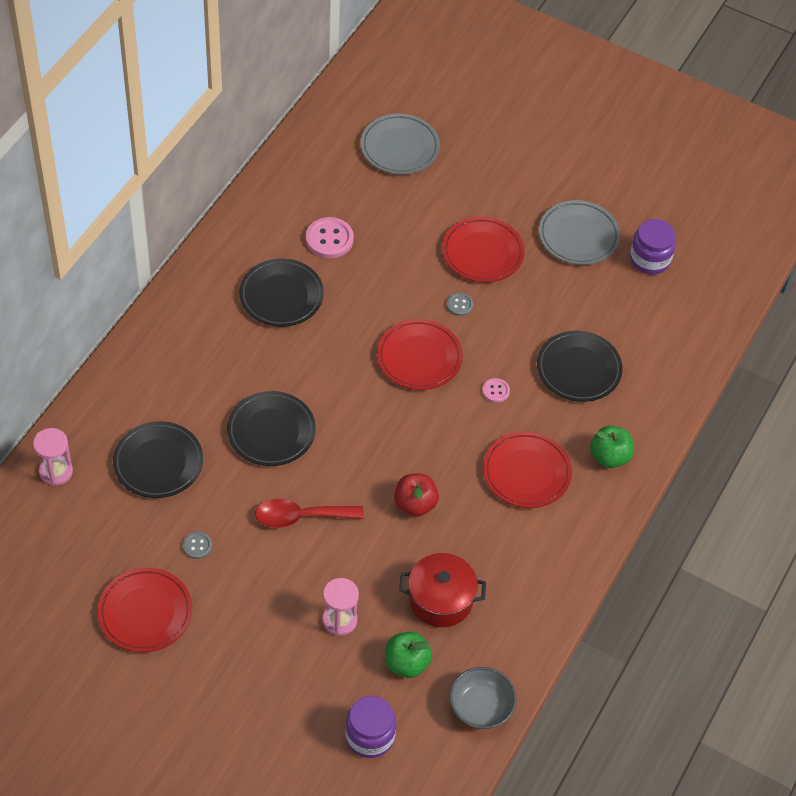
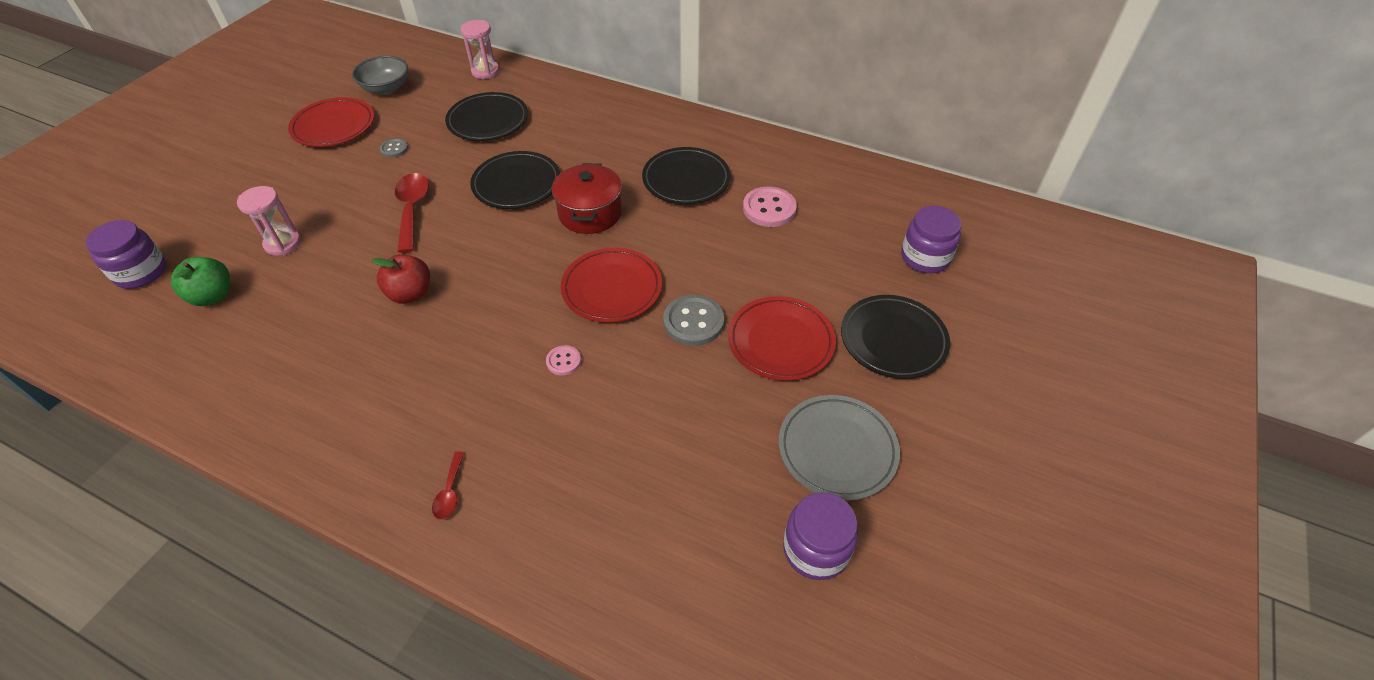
camera: 90 degrees right, 5 degrees down
grey plate [361,114,440,175] -> purple jar [901,206,961,273]
red pot [399,553,486,627] -> red pot moved to [552,163,622,234]
grey button [447,293,473,316] -> grey button [663,295,724,346], size x1.83
grey bowl [449,667,517,729] -> grey bowl moved to [352,56,408,95]
red plate [483,432,572,508] -> none
black plate [537,331,623,402] -> black plate moved to [841,295,950,379]
green apple [590,426,634,468] -> red spoon [432,451,465,520]

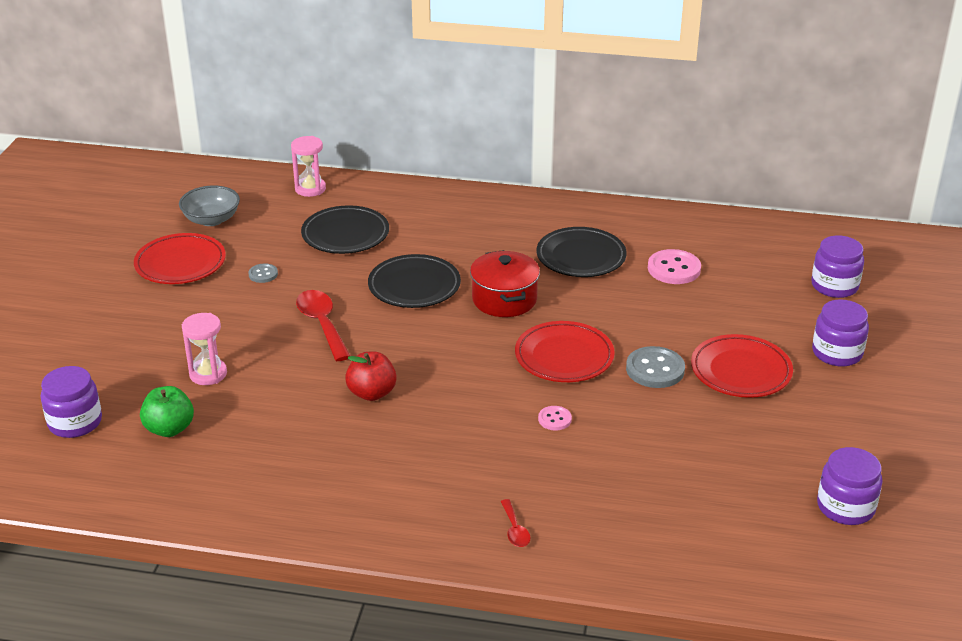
camera: 15 degrees left, 15 degrees down
grey plate [778,395,900,500] -> none
black plate [841,295,950,379] -> purple jar [812,299,869,367]

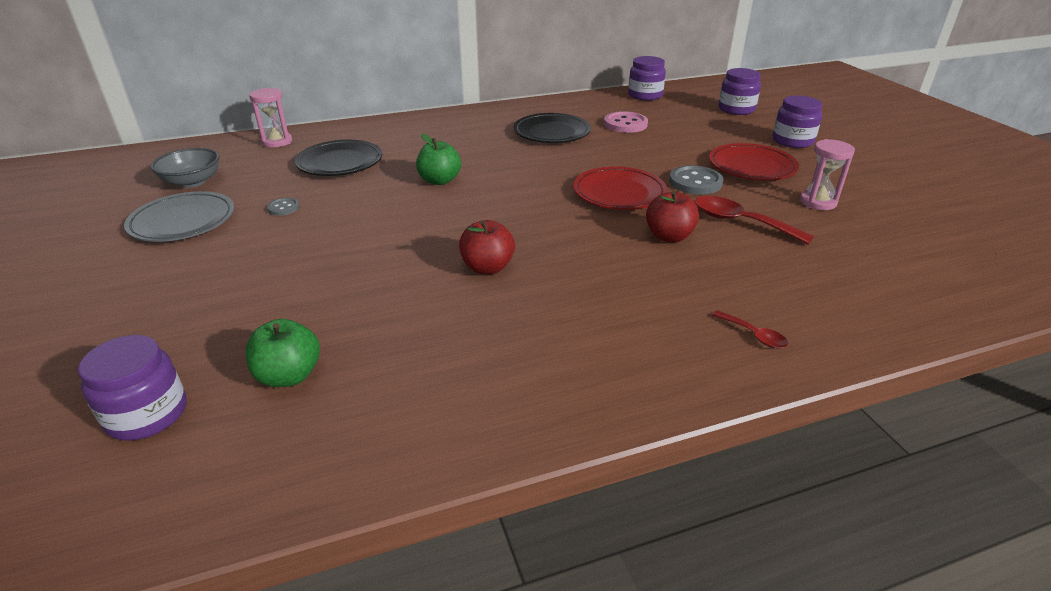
camera: 30 degrees left, 0 degrees up
red plate [134,233,226,284] -> grey plate [124,191,234,242]
pink hourglass [182,313,227,385] -> pink hourglass moved to [800,139,855,210]
red spoon [296,290,350,361] -> red spoon moved to [694,196,814,245]
black plate [368,254,461,308] -> green apple [416,134,461,185]
red pot [470,250,540,317] -> none
pink button [538,406,572,430] -> red apple [646,191,699,243]
purple jar [817,447,883,525] -> purple jar moved to [628,56,666,101]

